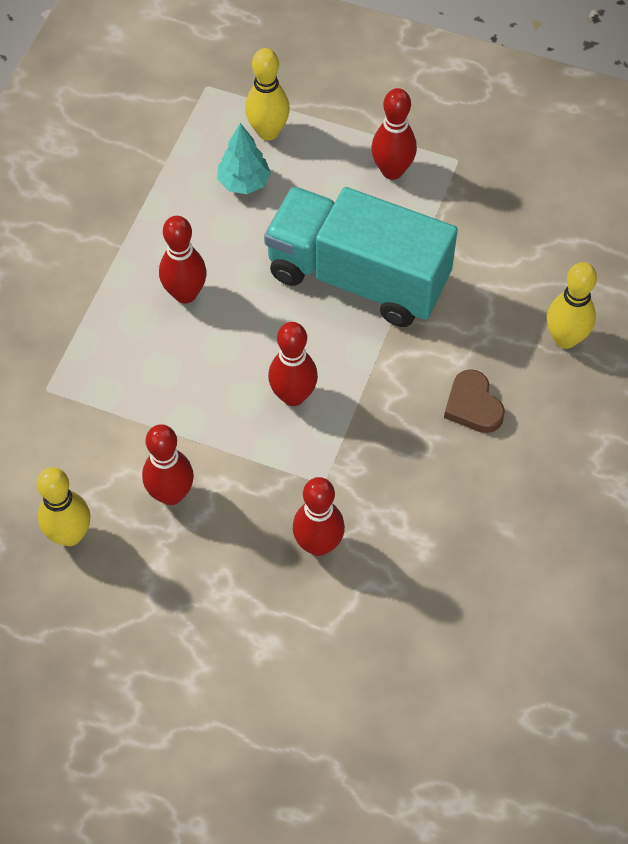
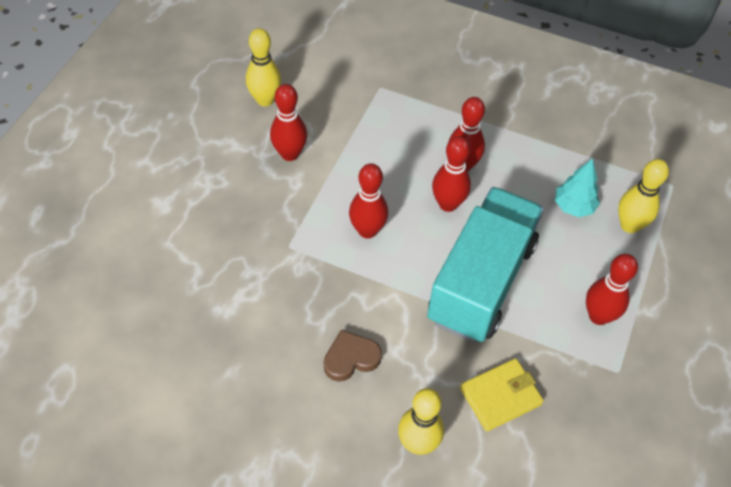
camera: 90 degrees right, 5 degrees down
red bowling pin [293,477,345,556] -> red bowling pin moved to [432,136,471,212]
none -> yellow wallet [460,358,544,432]

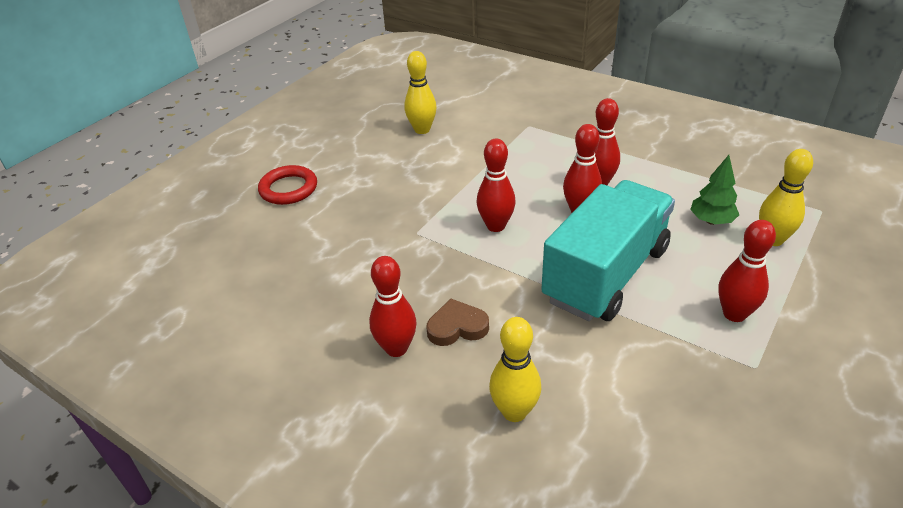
camera: 15 degrees right, 15 degrees down
red bowling pin [270,84,307,161] -> red bowling pin moved to [369,256,417,357]
yellow wallet [460,358,544,432] -> none
turquoise tree [555,158,600,217] -> green tree [690,155,739,225]
none -> red ring [258,165,317,205]

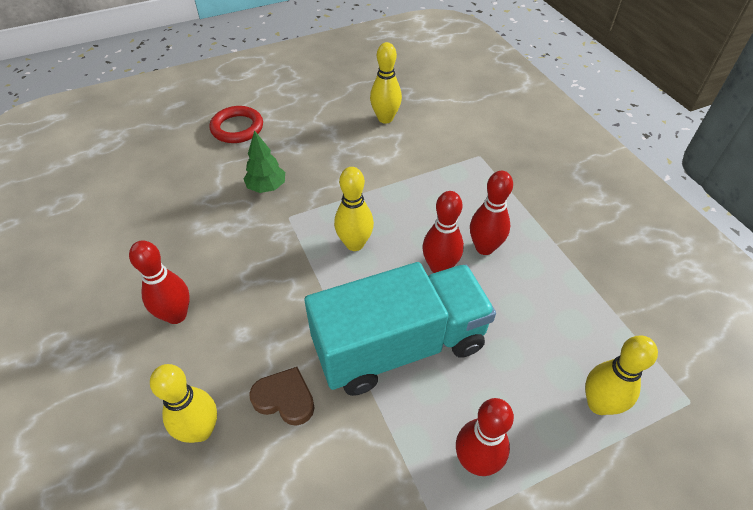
camera: 30 degrees right, 10 degrees up
brown heart [427,299,489,346] -> brown heart moved to [249,367,314,426]
red bowling pin [477,139,516,232] -> yellow bowling pin [334,167,374,251]
green tree [690,155,739,225] -> green tree moved to [244,130,285,193]

